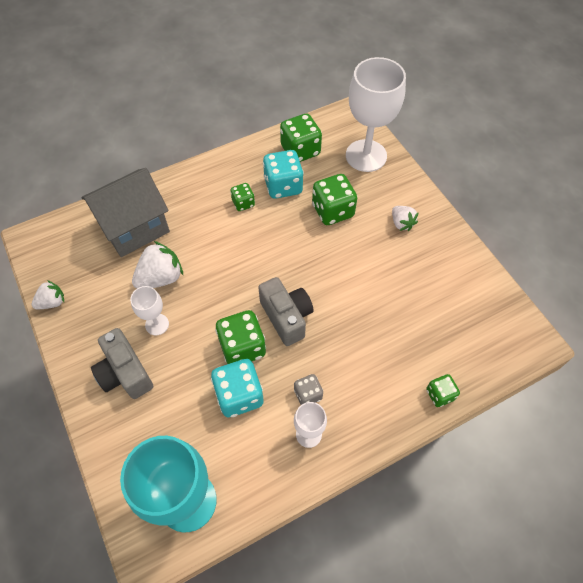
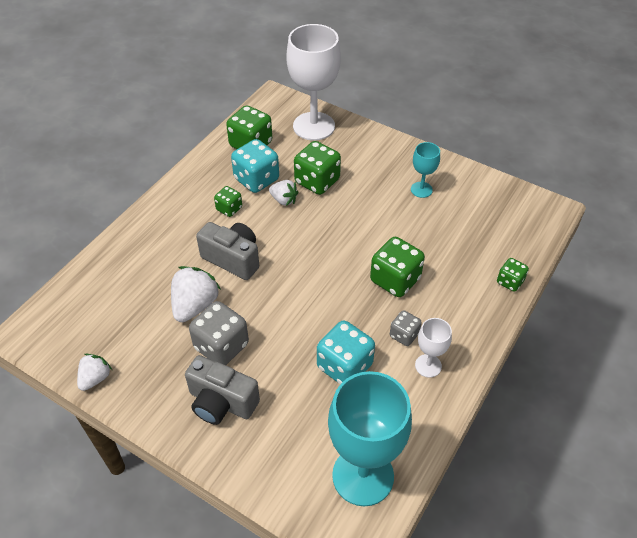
camera: 30 degrees left, 10 degrees down
grey house [81,168,170,257] -> none
white goblet [130,286,169,335] -> grey dice [189,301,249,365]
green dice [215,310,266,364] -> green dice moved to [370,237,425,297]
grey camera [258,277,314,346] -> grey camera moved to [196,222,259,280]
white strawberry [392,206,419,231] -> white strawberry moved to [269,180,299,206]
none -> turquoise goblet [411,142,440,198]

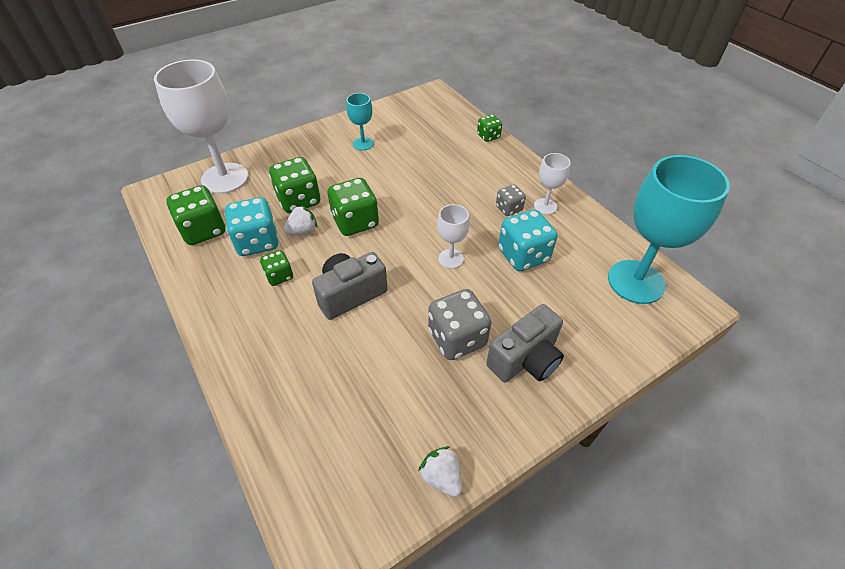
camera: 65 degrees left, 0 degrees up
white strawberry [171,266,221,322] -> none
green dice [370,237,425,297] -> green dice moved to [328,178,379,236]
none -> white goblet [437,204,470,269]

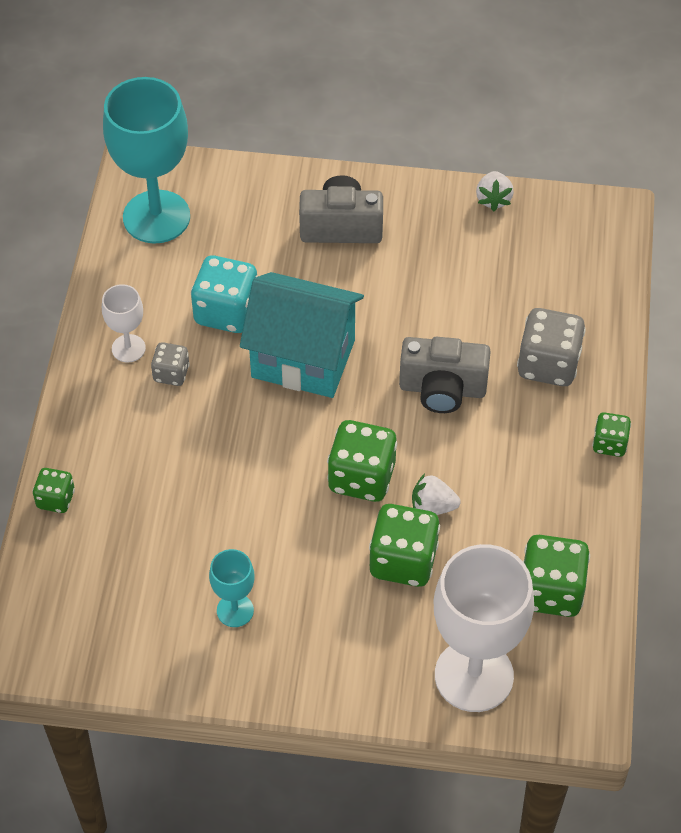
camera: 140 degrees left, 5 degrees up
turquoise dice [224,197,279,256] -> none
green dice [260,250,293,286] -> green dice moved to [592,412,631,457]
grey dice [428,289,492,360] -> grey dice moved to [517,308,586,386]
white goblet [437,204,470,269] -> turquoise house [240,272,364,398]

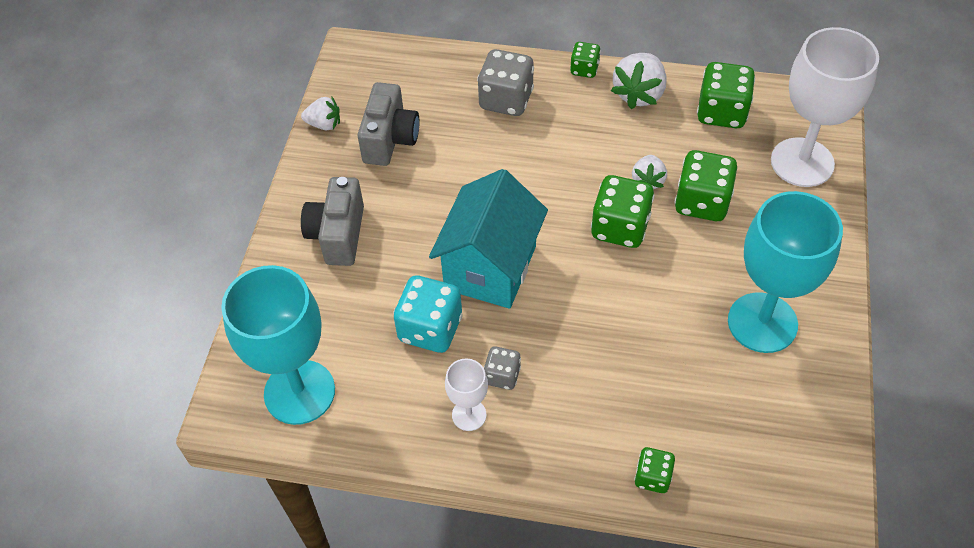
camera: 85 degrees left, 0 degrees up
turquoise goblet [209,549,255,627] -> turquoise goblet [728,191,843,353], size x2.09
grey camera [399,336,491,413] -> grey camera moved to [358,82,419,166]
none -> white strawberry [611,53,667,109]

